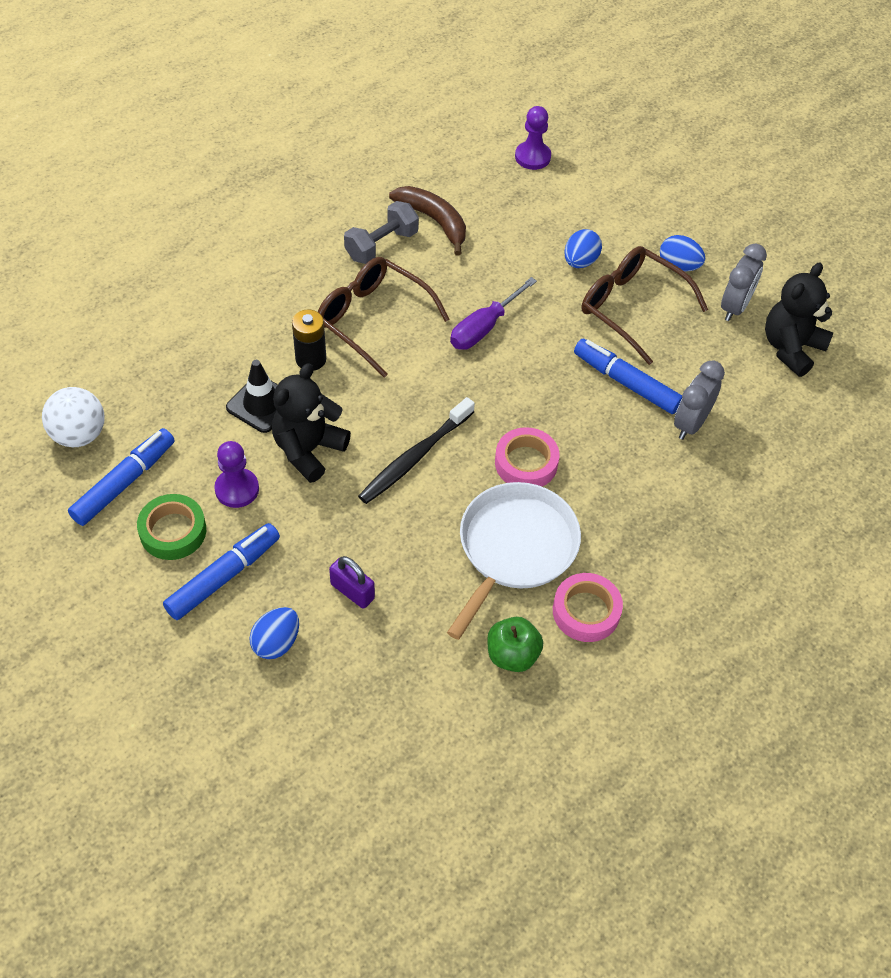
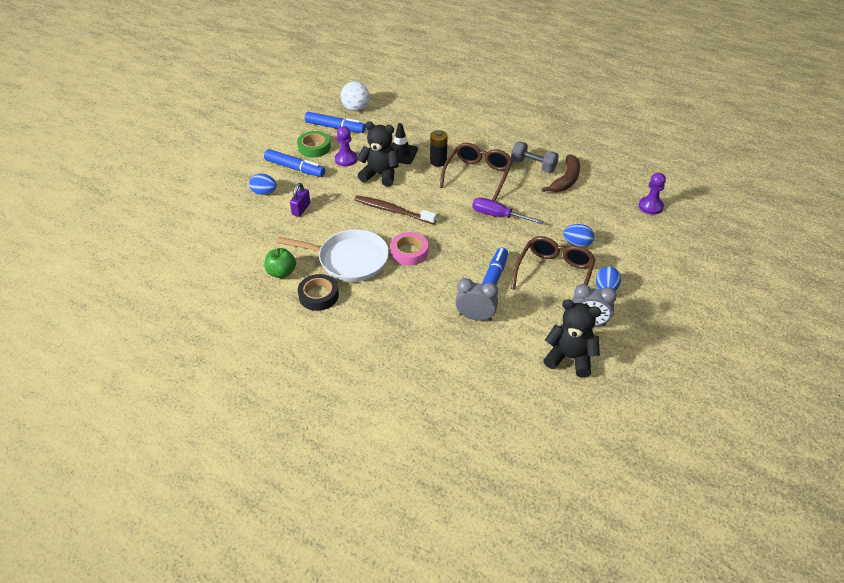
camera: 75 degrees right, 10 degrees down
black toothbrush [358,397,475,504] -> brown toothbrush [354,195,437,224]
pink tape [553,573,623,642] -> black tape [298,274,339,311]

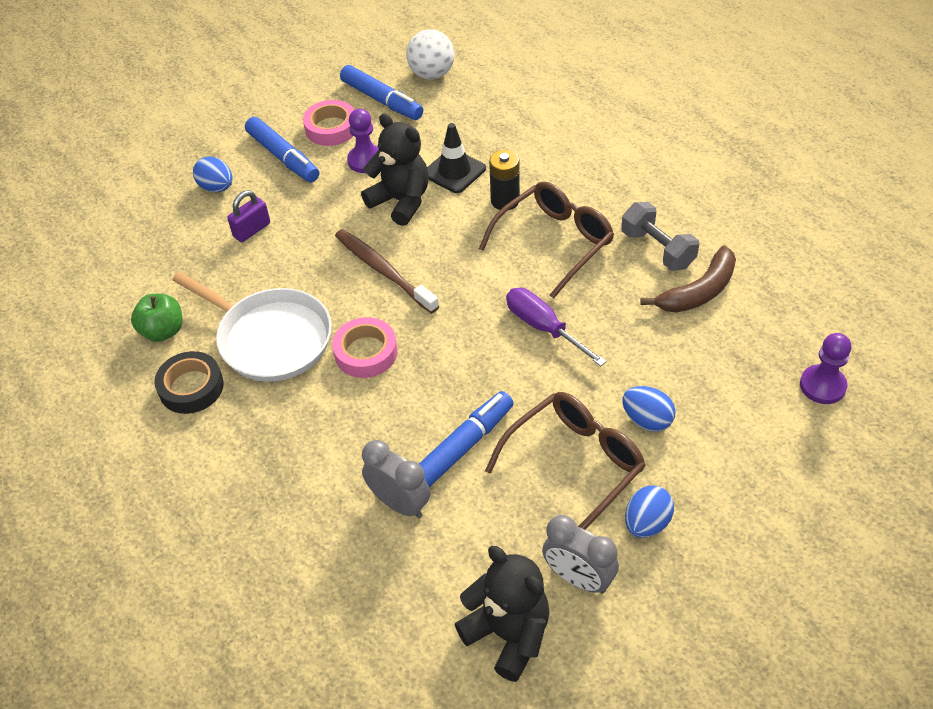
camera: 25 degrees right, 5 degrees up
green tape [297,131,331,158] -> pink tape [303,100,354,146]

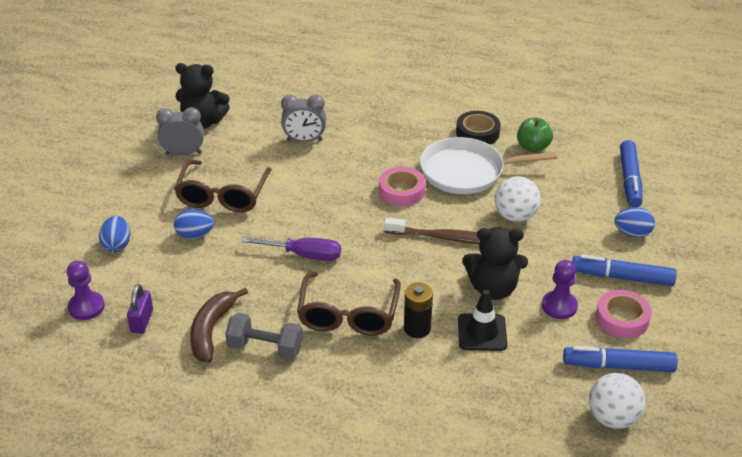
camera: 140 degrees right, 10 degrees down
purple padlock [227,190,270,242] -> purple padlock moved to [127,284,153,334]
blue marker [419,391,514,487] -> blue marker moved to [620,140,643,207]
blue egg [625,485,674,538] -> blue egg moved to [99,216,130,252]
none -> white ball [495,176,541,222]

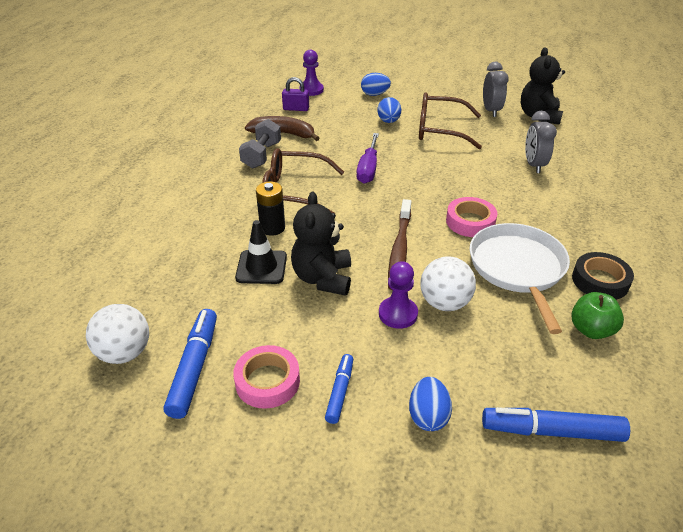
camera: 90 degrees right, 0 degrees up
purple pawn [542,260,578,319] -> purple pawn moved to [379,261,418,329]
blue marker [572,254,677,286] -> blue marker [325,354,353,424], size x0.60

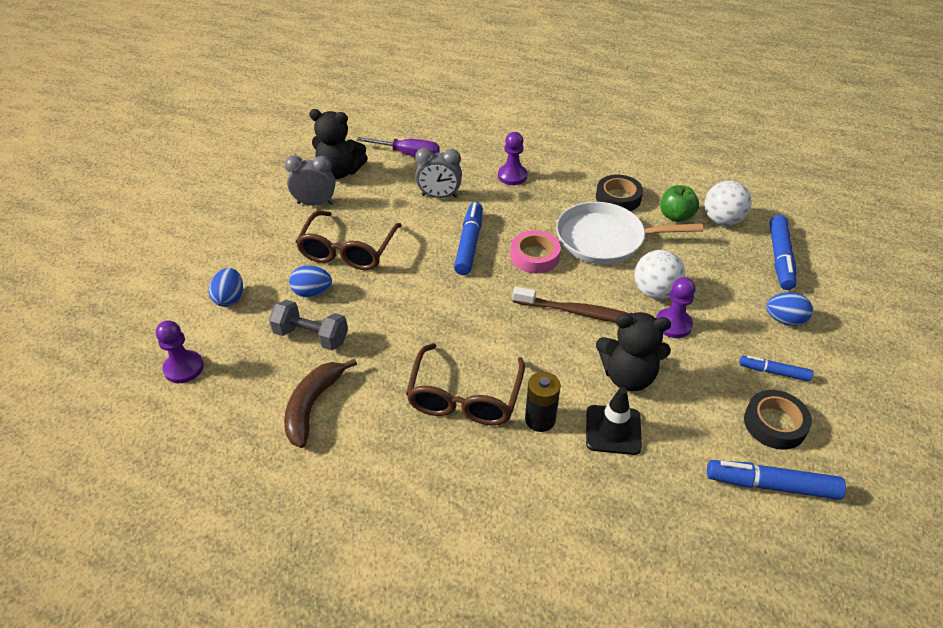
camera: 85 degrees left, 5 degrees up
white ball [86,304,149,364] -> white ball moved to [704,181,752,226]
pink tape [233,345,300,409] -> black tape [744,390,812,450]
grey dumbbell [239,119,281,169] -> grey dumbbell moved to [269,300,348,350]
purple padlock [282,77,309,111] -> none
purple screwdriver [356,133,379,184] -> purple screwdriver moved to [357,137,440,156]
none -> blue marker [454,202,483,275]
none -> purple pawn [498,132,528,185]

